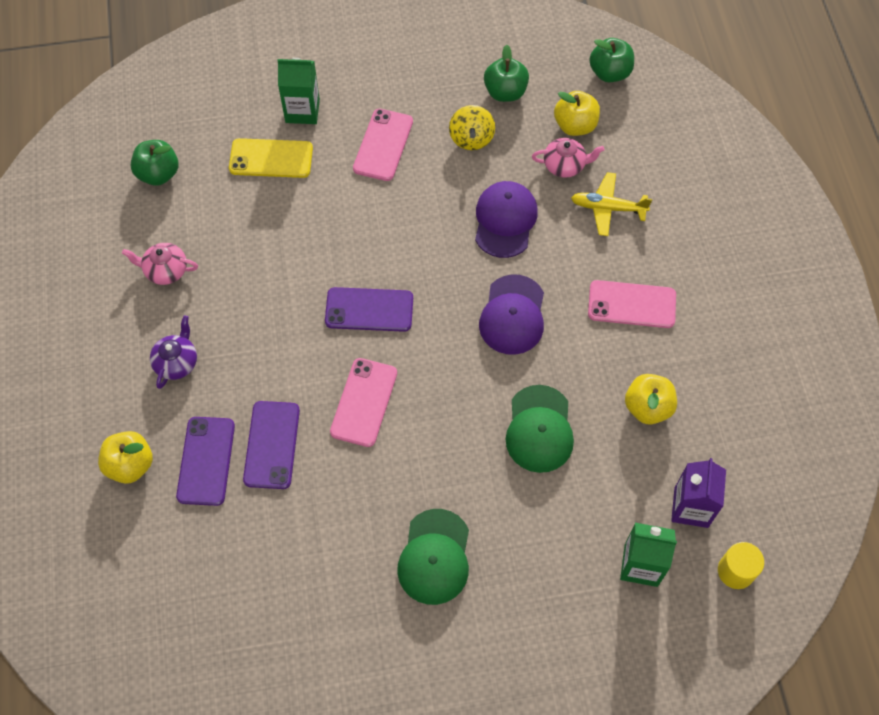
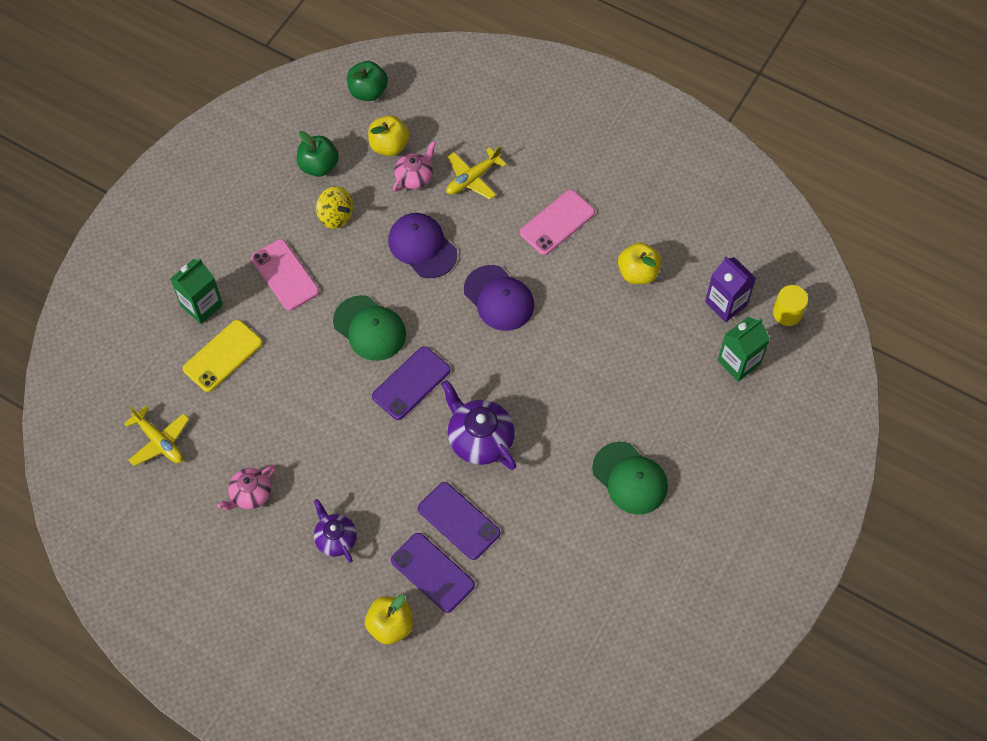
camera: 50 degrees left, 0 degrees up
green apple [130,140,179,186] -> yellow plane [124,405,189,466]
pink phone [330,358,397,447] -> purple teapot [441,380,516,470]
green cap [506,385,574,473] -> green cap moved to [333,295,406,361]

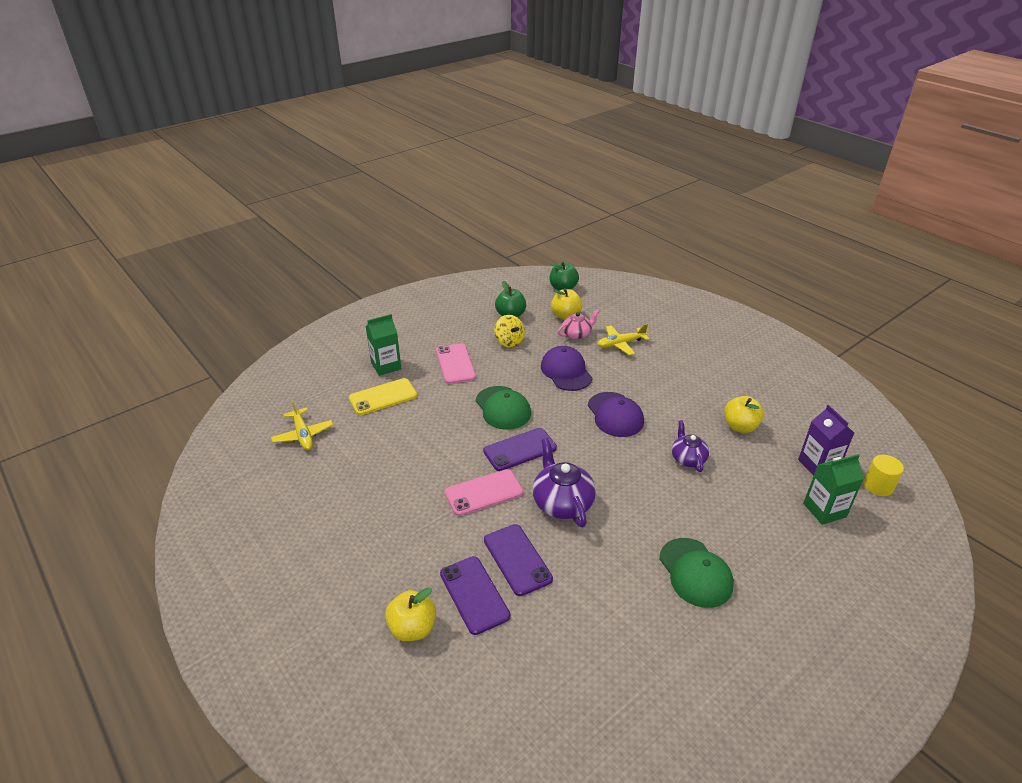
camera: 20 degrees right, 25 degrees down
pink teapot [217,465,276,510] -> none
purple teapot [314,499,357,563] -> purple teapot moved to [672,420,709,472]
pink phone [520,190,595,255] -> pink phone moved to [445,469,523,516]

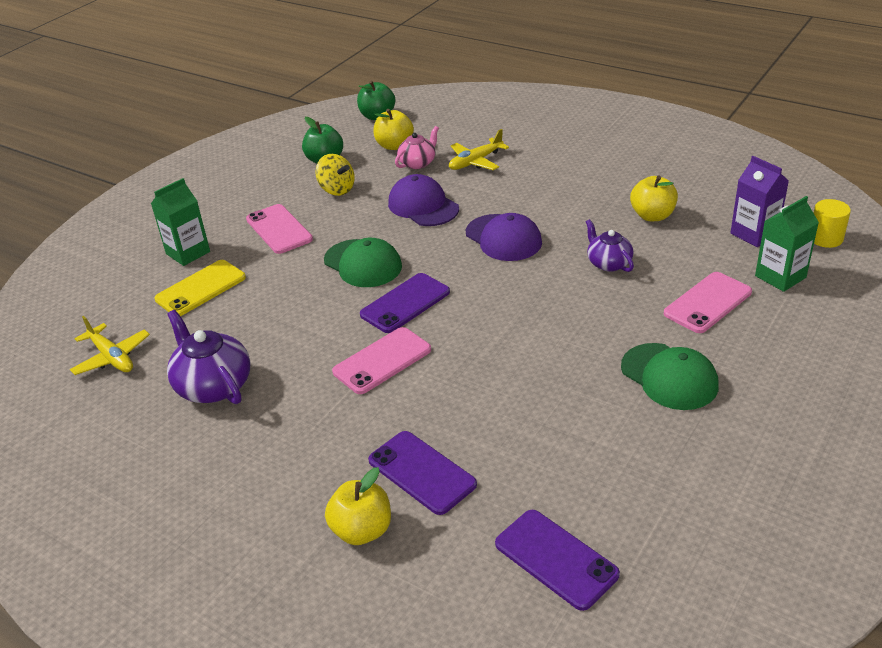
camera: 15 degrees left, 0 degrees up
purple phone [484,524,553,596] -> purple phone moved to [495,510,620,611]
purple teapot [533,438,596,527] -> purple teapot moved to [167,310,251,404]
none -> pink phone [664,272,752,333]

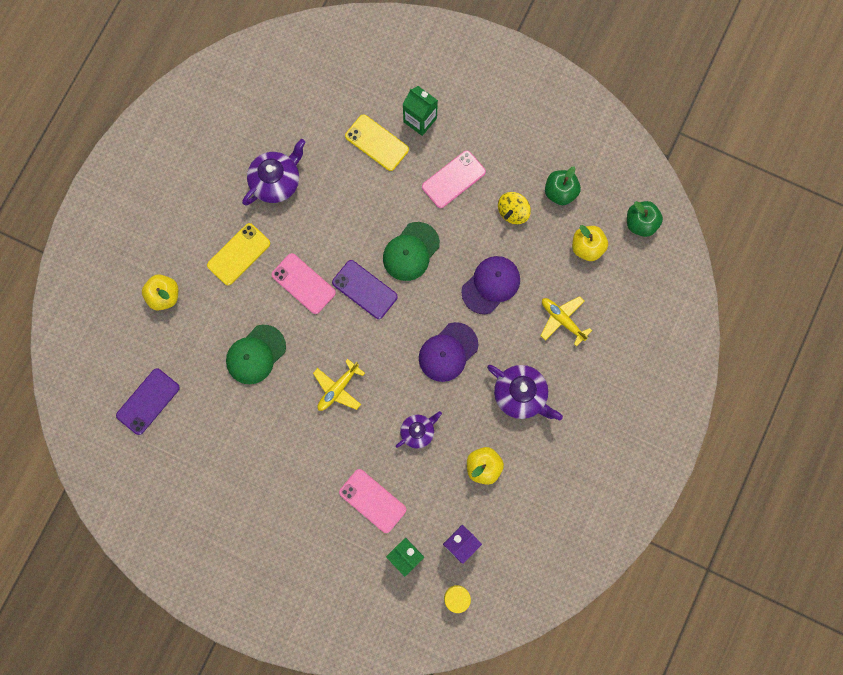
camera: 80 degrees right, 40 degrees up
yellow plane [70,316,150,375] -> yellow plane moved to [313,359,365,411]
purple phone [368,431,477,515] -> none
pink teapot [395,126,439,169] -> none
green cap [621,343,719,410] -> green cap moved to [226,325,286,384]
none -> yellow phone [207,223,270,285]
none -> purple teapot [487,365,563,421]

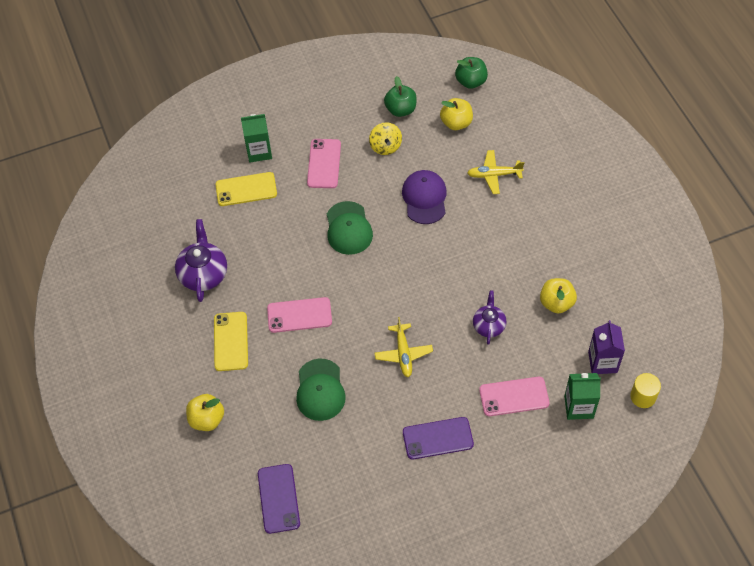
camera: 45 degrees left, 20 degrees down
purple phone [332,260,398,319] -> purple phone moved to [403,417,474,460]
purple cap [419,322,478,382] -> none
purple teapot [487,365,563,421] -> none

